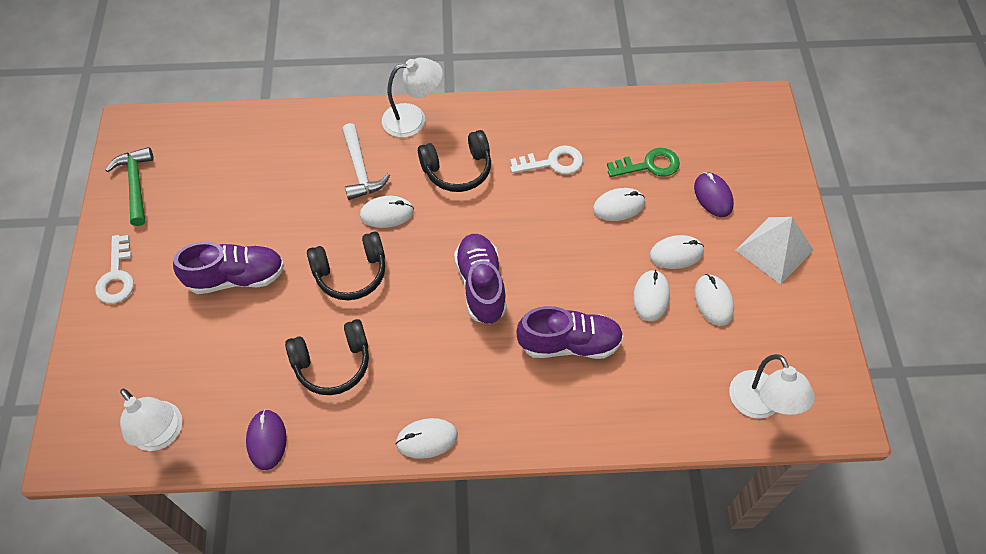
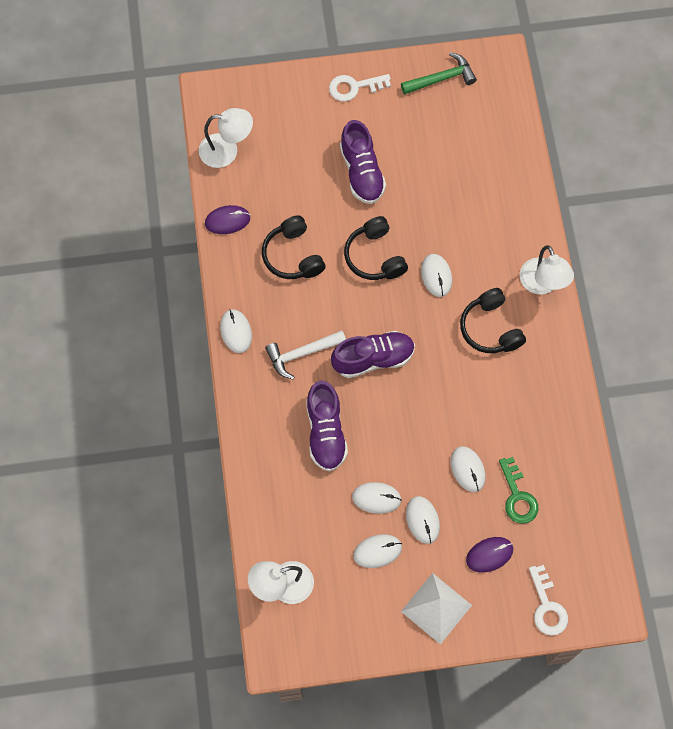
camera: 85 degrees right, 10 degrees up
white lamp [120,388,182,451] -> white lamp turned 135 degrees counterclockwise [199,108,253,168]
white hammer [342,123,390,200] -> white hammer moved to [265,330,346,379]
white key [510,145,583,174] -> white key moved to [529,565,568,636]

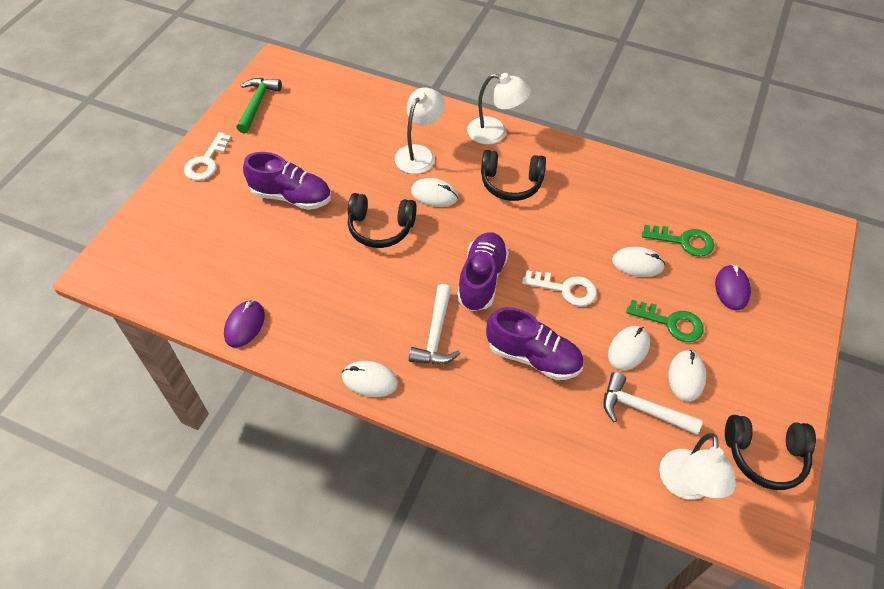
camera: 60 degrees left, 15 degrees down
white lamp [199,108,253,168] -> white lamp moved to [395,87,445,174]
black headphones [262,215,325,279] -> black headphones moved to [725,415,816,490]
white pyramid [401,573,472,645] -> none
white mouse [406,496,440,544] -> green key [626,300,704,342]
white key [529,565,568,636] -> white key moved to [522,270,597,306]
none -> white hammer [603,372,703,435]

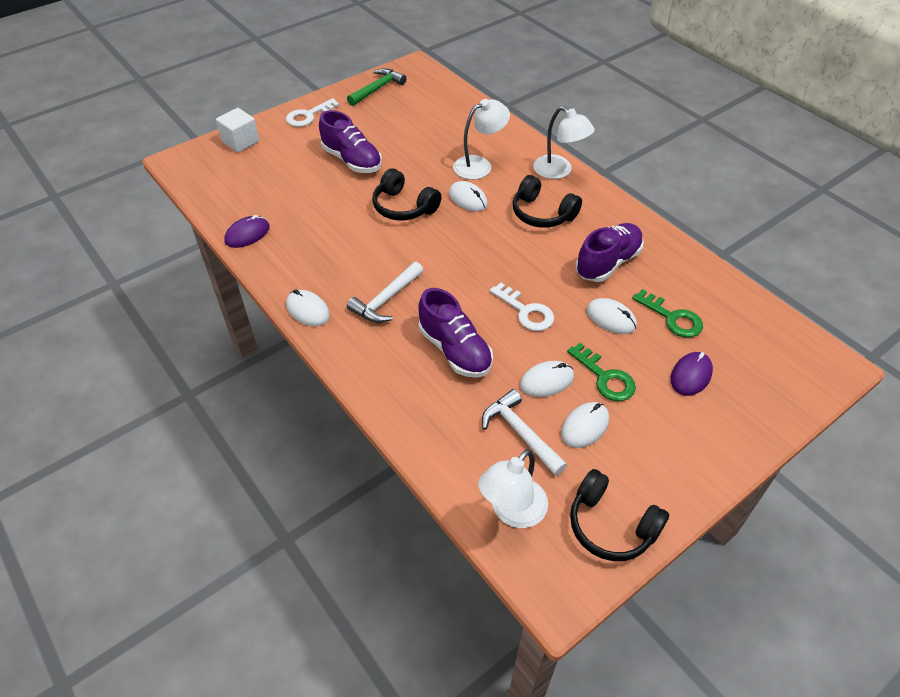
camera: 30 degrees right, 5 degrees down
purple shoe [457,232,509,311] -> purple shoe moved to [576,223,644,282]
none -> white cube [216,108,259,152]

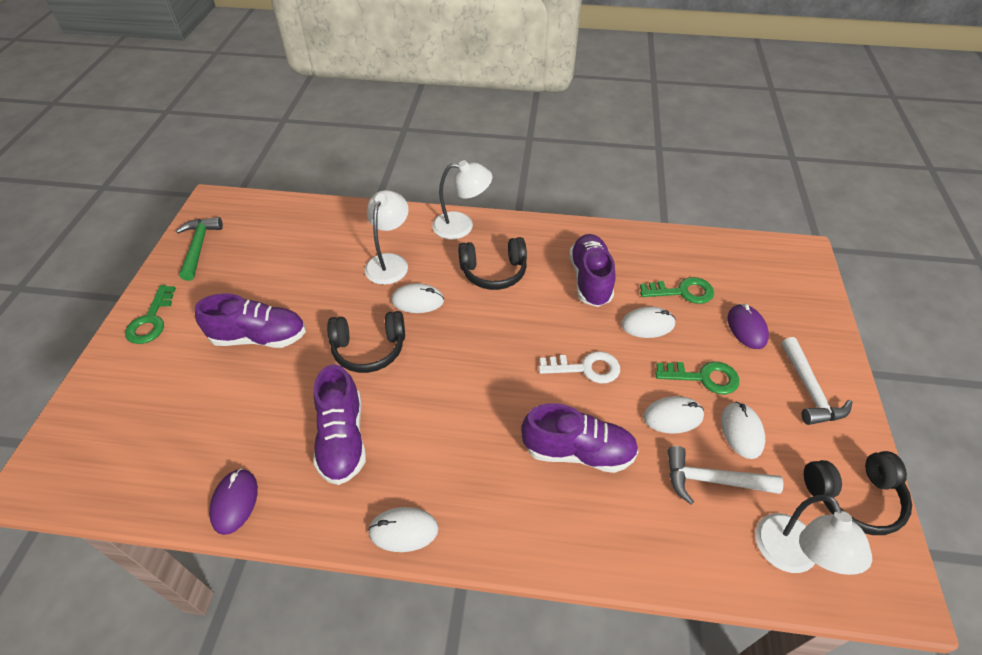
camera: 45 degrees left, 0 degrees up
white cube [216,108,259,152] -> none
white key [286,98,339,127] -> green key [125,285,176,344]
white hammer [347,262,423,323] -> white hammer moved to [781,337,852,425]
white mouse [520,361,574,397] -> white mouse turned 60 degrees clockwise [643,396,704,434]
none -> purple shoe [313,364,366,485]

